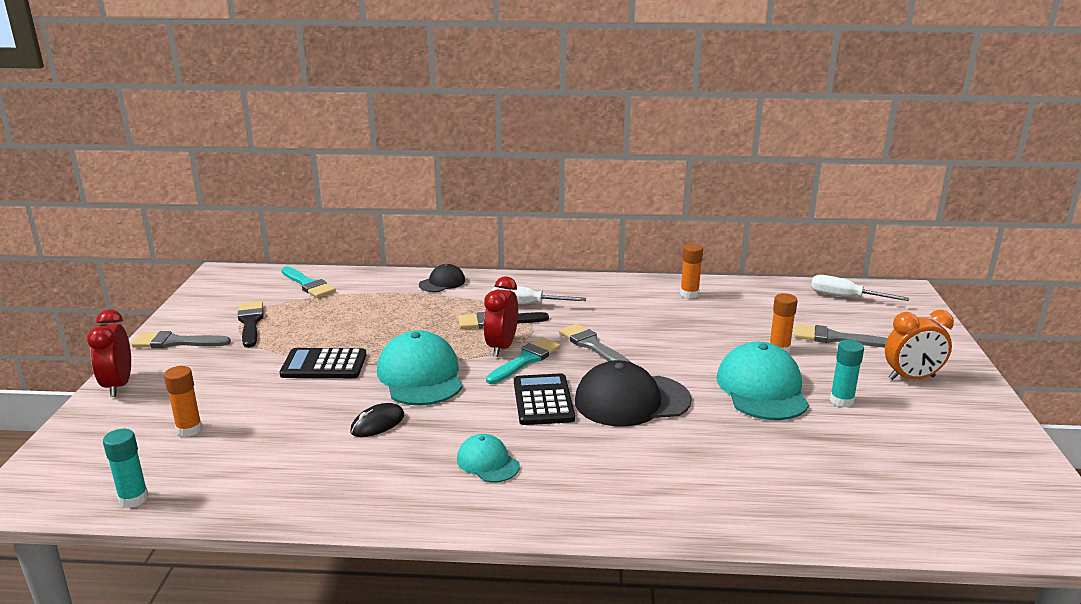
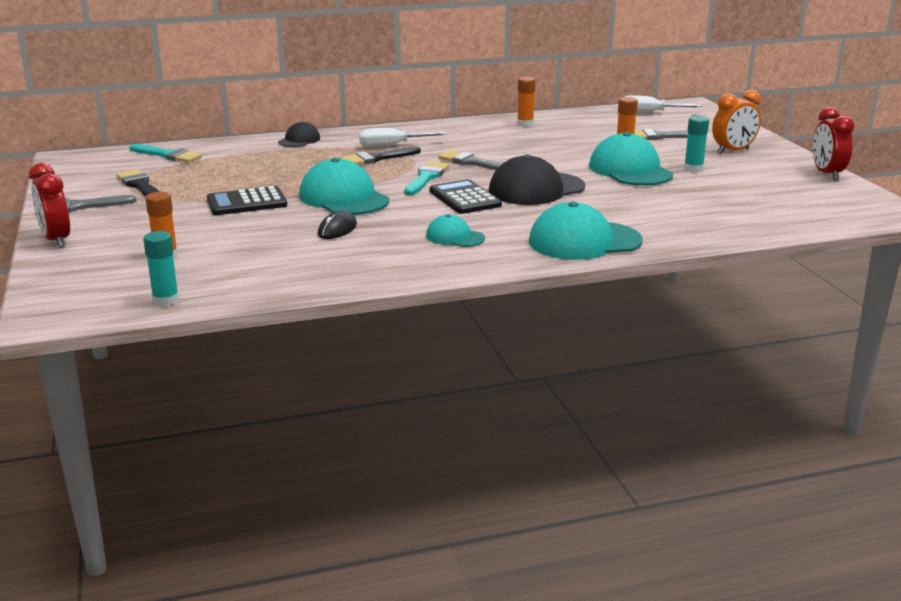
camera: 20 degrees left, 0 degrees up
red clock [484,277,518,357] -> red clock moved to [813,107,854,180]
none -> turquoise cap [529,202,643,260]

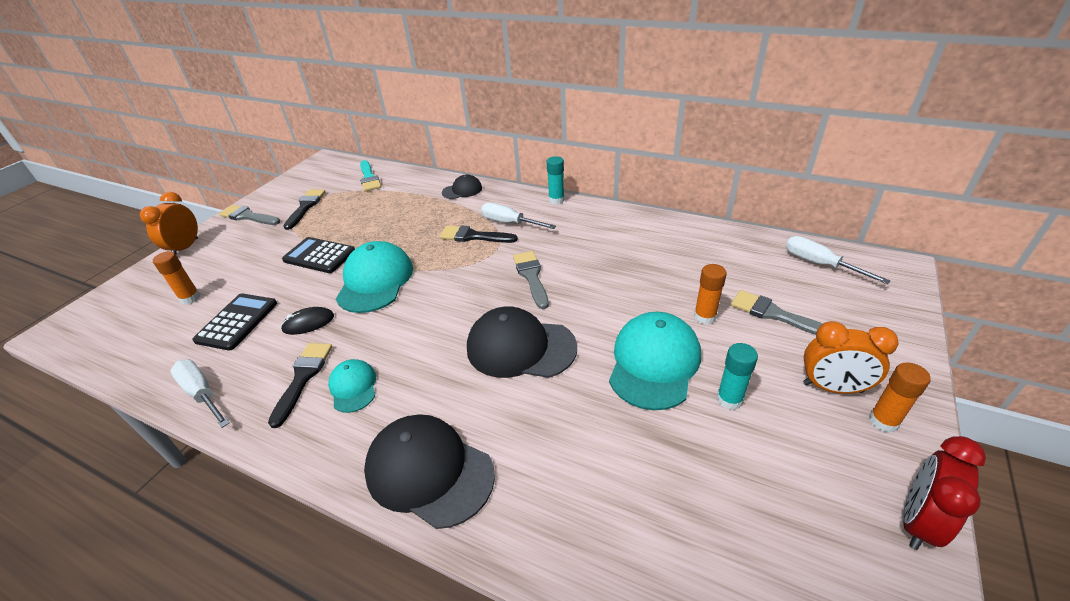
camera: 45 degrees right, 15 degrees up
red clock [29,163,70,248] -> orange clock [140,192,198,254]
turquoise glue stick [143,231,179,307] -> turquoise glue stick moved to [547,156,565,204]
turquoise brush [404,161,449,195] -> none
black calculator [429,179,502,214] -> black calculator moved to [192,294,277,351]
orange glue stick [517,77,536,127] -> orange glue stick moved to [869,363,931,433]
turquoise cap [529,202,643,260] -> black cap [364,414,495,529]
none -> white screwdriver [170,359,230,428]
none -> black brush [268,343,332,428]

